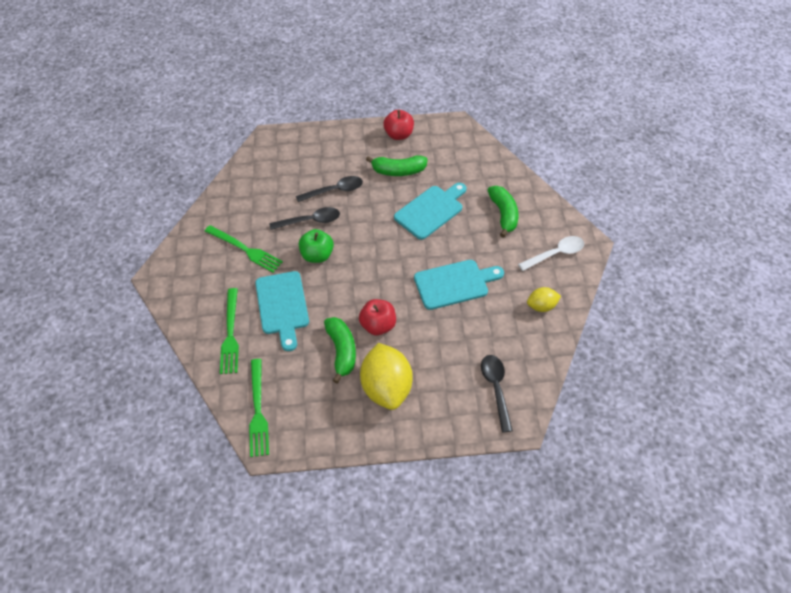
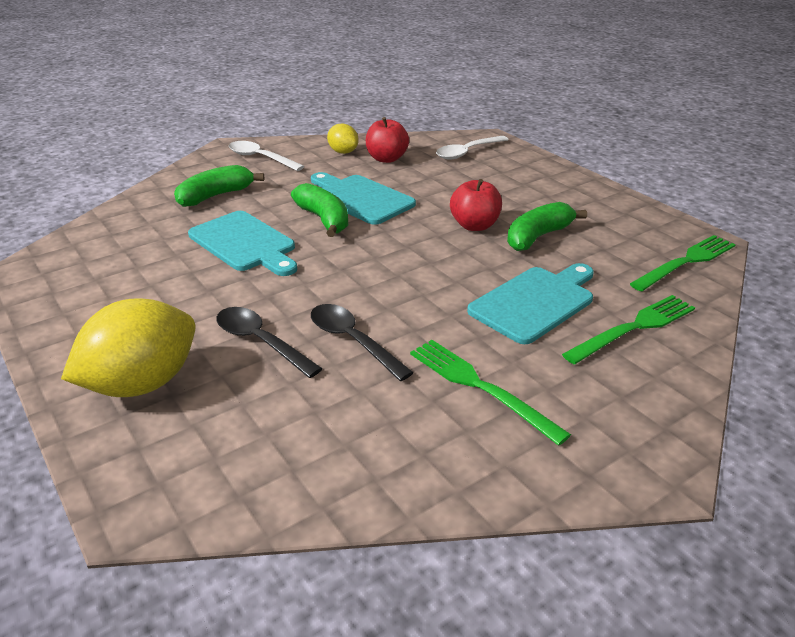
camera: 120 degrees left, 20 degrees down
green fork [205,225,283,272] -> green fork turned 45 degrees counterclockwise [410,340,571,446]
green apple [299,229,334,263] -> none
yellow lemon [360,343,413,410] -> yellow lemon moved to [61,298,196,397]
green banana [366,155,428,176] -> green banana moved to [291,183,348,237]
red apple [384,110,414,140] -> red apple moved to [366,117,409,163]
turquoise cutting board [394,183,467,240] -> turquoise cutting board turned 150 degrees counterclockwise [188,211,297,276]
black spoon [481,355,513,433] -> white spoon [436,136,509,160]

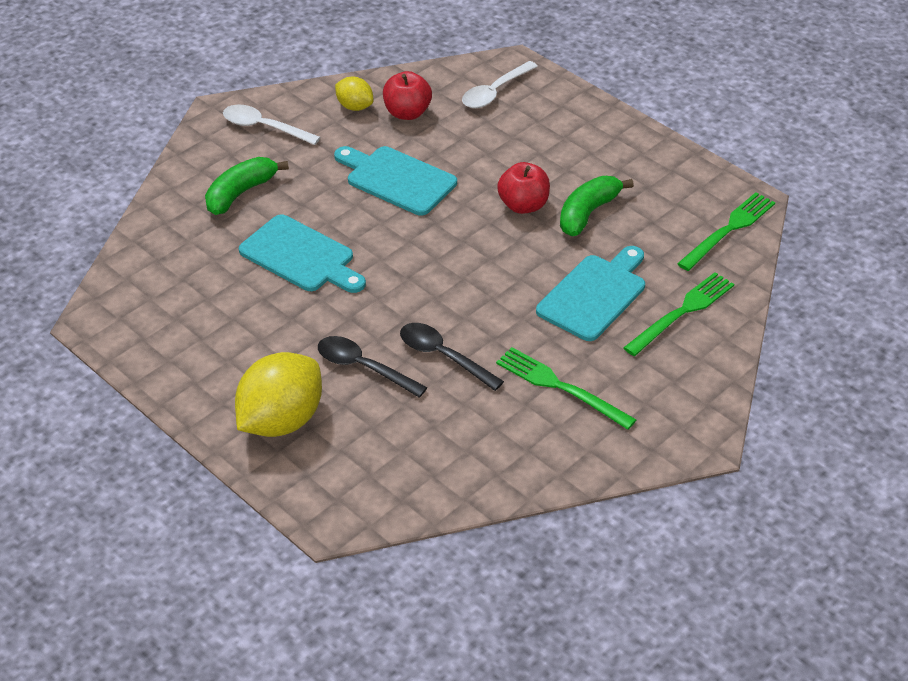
camera: 10 degrees left, 10 degrees up
green banana [291,183,348,237] -> none

